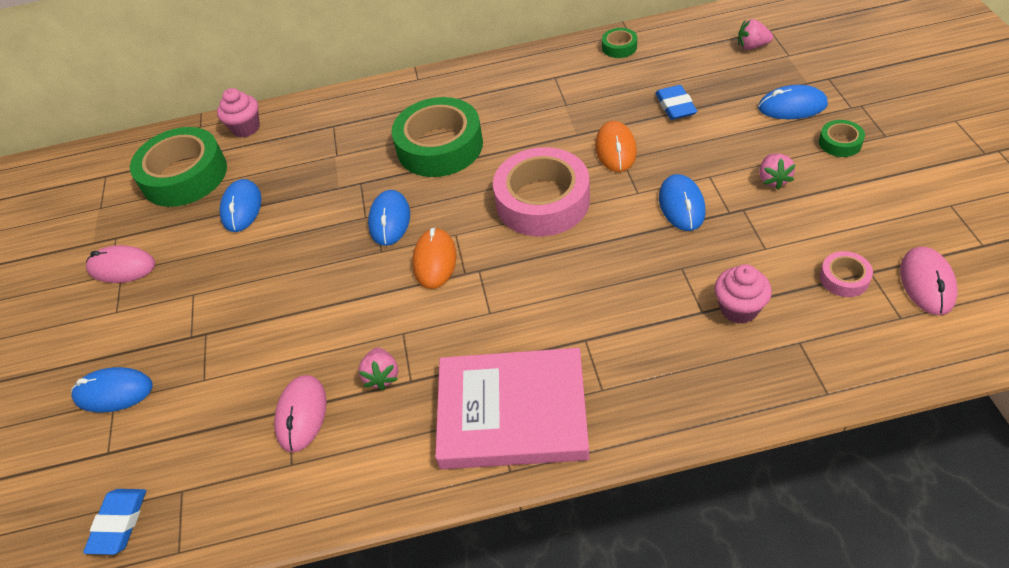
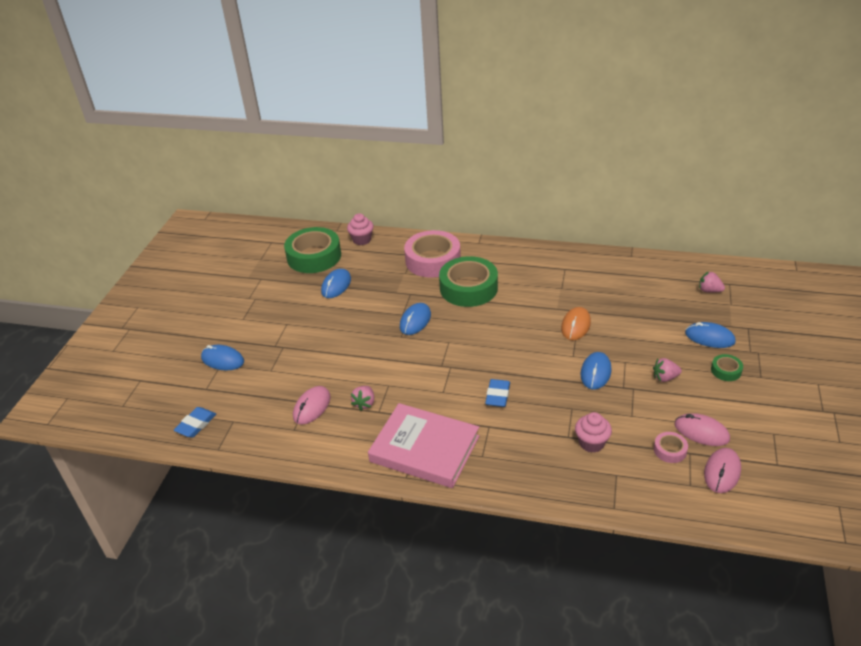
camera: 20 degrees right, 10 degrees down
pink mouse [86,245,155,283] -> pink mouse moved to [675,413,730,446]
orange mouse [412,228,456,289] -> none
pink tape [493,147,590,236] -> pink tape moved to [404,230,461,278]
green tape [602,28,637,58] -> none
blue eraser [656,85,697,120] -> blue eraser moved to [485,379,510,407]
pink strawberry [759,153,796,189] -> pink strawberry turned 60 degrees clockwise [653,358,682,382]

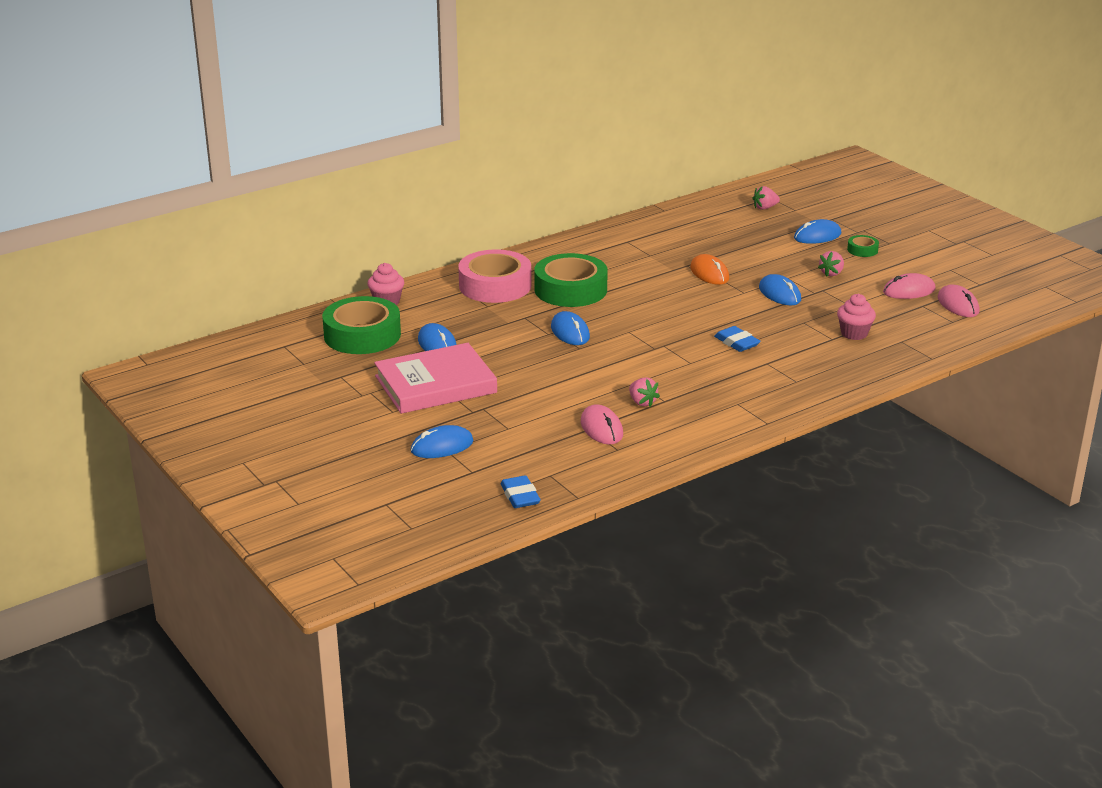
camera: 50 degrees left, 10 degrees down
pink book [368,403,479,488] -> pink book moved to [374,343,497,414]
pink tape [654,432,688,463] -> none

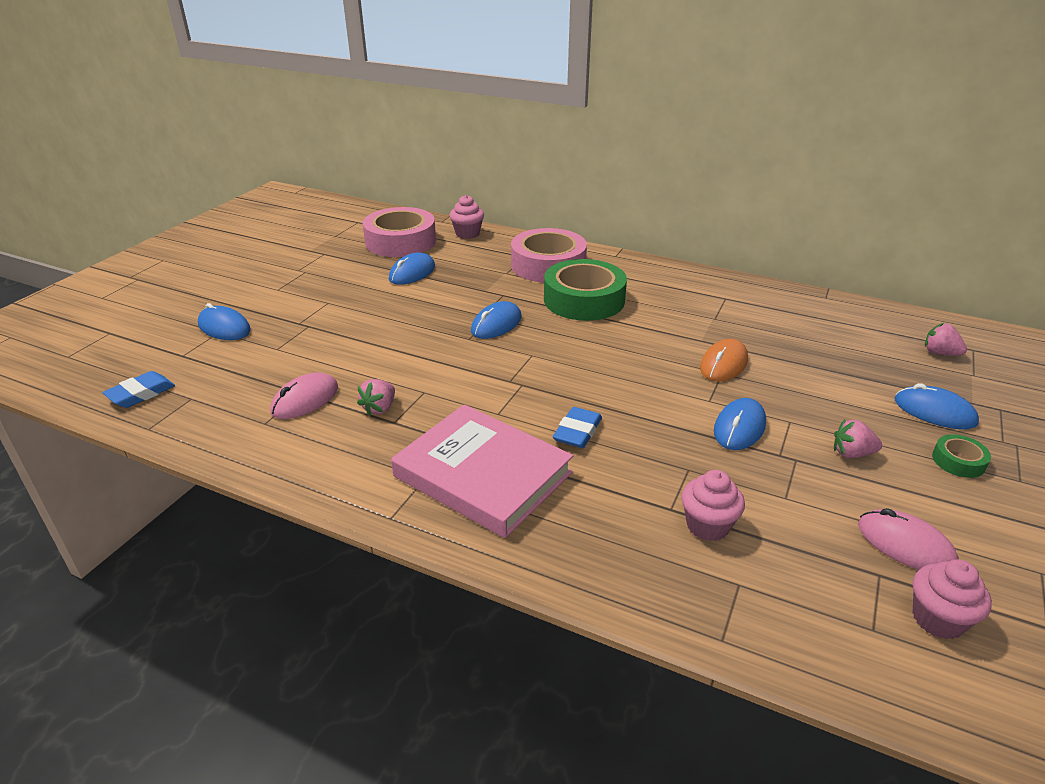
camera: 60 degrees right, 5 degrees up
green tape [322,296,401,354] -> pink tape [362,207,436,257]
pink book [374,343,497,414] -> pink book moved to [391,404,573,538]
pink mouse [937,285,980,317] -> pink cupcake [913,559,992,640]

